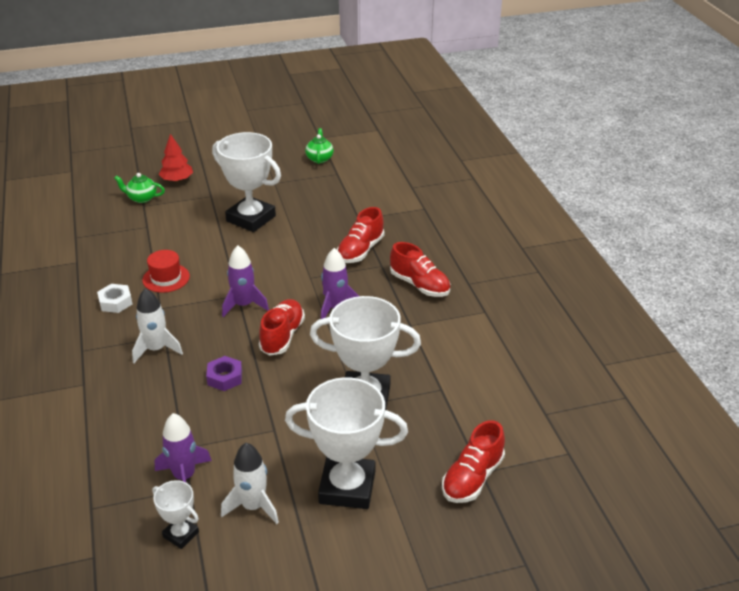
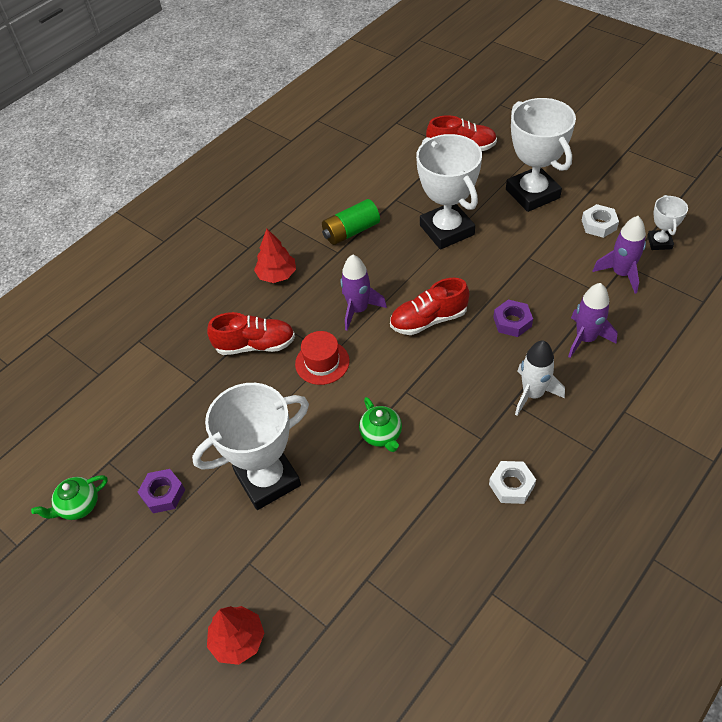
camera: 120 degrees left, 15 degrees up
green teapot [114,173,165,203] -> green teapot moved to [359,397,402,452]
red hat [142,250,190,293] -> red hat moved to [295,331,350,385]
white trophy [212,132,281,232] -> white trophy turned 60 degrees clockwise [192,383,309,510]
white rocket [221,443,279,524] -> white nut [582,204,619,238]
purple rocket [222,246,269,317] -> purple rocket moved to [568,283,617,358]
red shoe [390,242,450,297] -> red tree [254,229,296,283]
none -> purple nut [138,469,185,513]
none -> green battery [322,199,380,245]

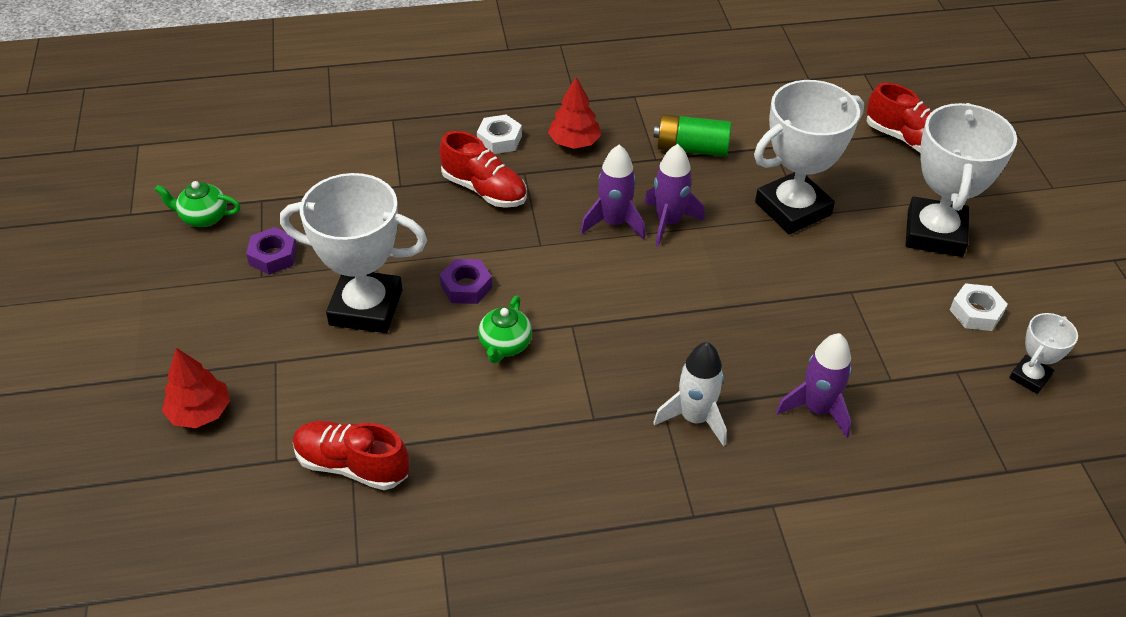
camera: 35 degrees right, 5 degrees down
red hat [295,331,350,385] -> none
red shoe [390,278,469,335] -> red shoe moved to [293,421,410,490]
white trophy [416,134,482,250] -> white trophy turned 45 degrees clockwise [754,80,864,234]
white nut [489,461,536,504] -> white nut moved to [477,115,522,154]
purple nut [493,300,533,337] -> purple nut moved to [440,259,492,304]
purple rocket [592,216,646,294] -> purple rocket moved to [644,144,705,247]

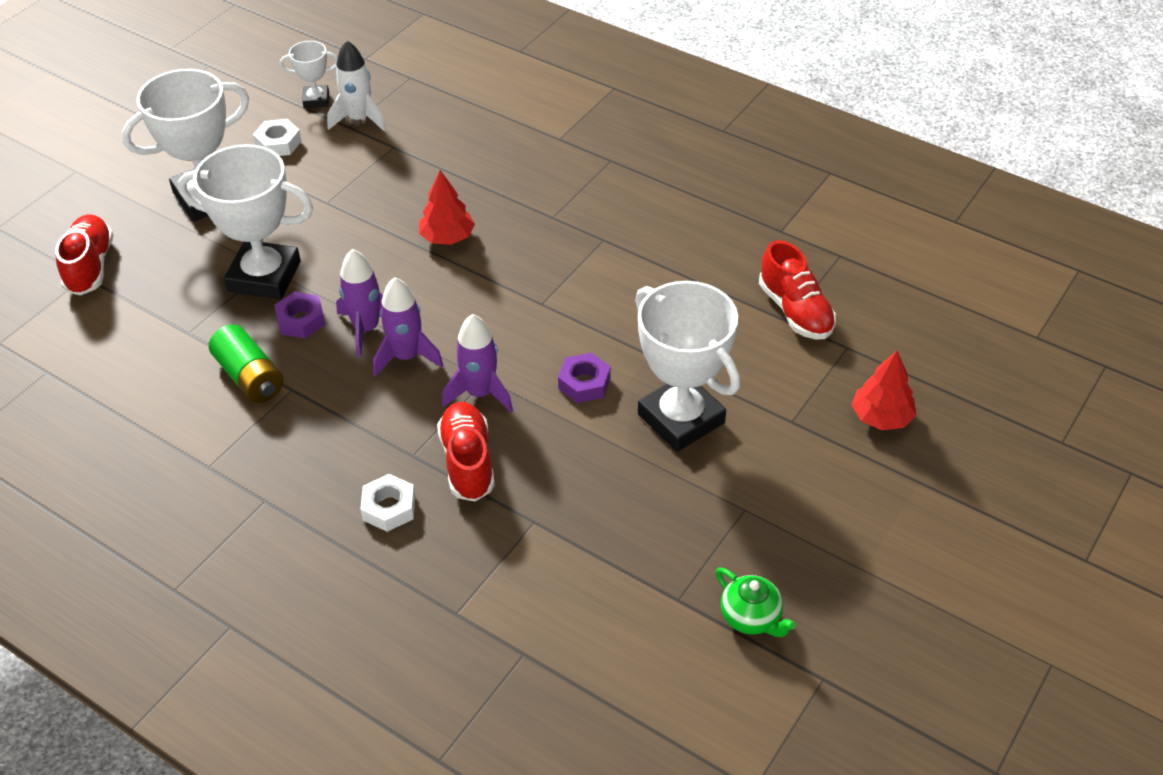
camera: 135 degrees left, 0 degrees up
purple nut [246,227,297,275] -> purple nut moved to [274,292,326,338]
green teapot [478,296,532,363] -> none
red tree [548,77,601,149] -> red tree moved to [419,170,475,245]
white rocket [653,342,727,446] -> white rocket moved to [327,41,386,132]
purple rocket [776,333,852,438] -> purple rocket moved to [442,314,513,412]

